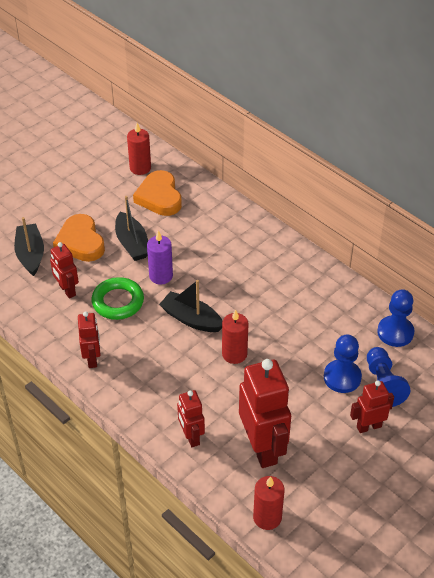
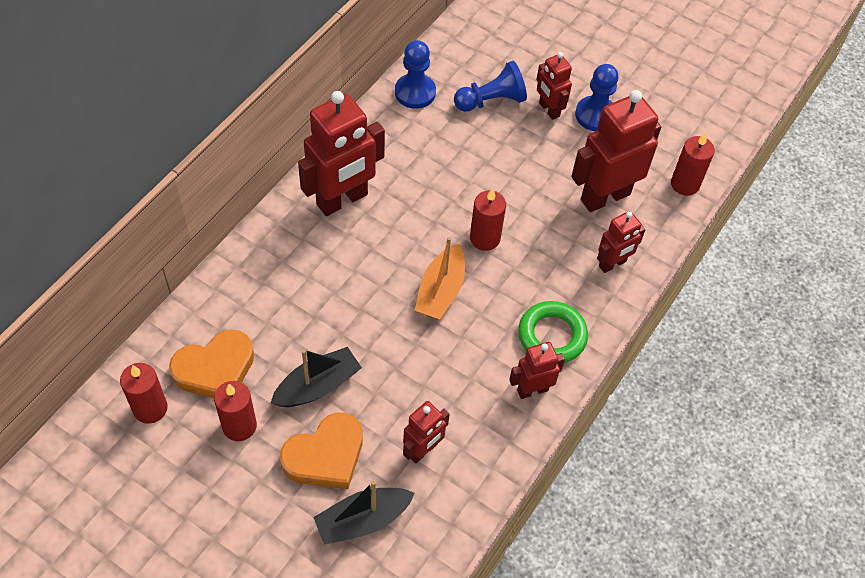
camera: 105 degrees left, 10 degrees up
green ring [91,277,144,320] -> green ring moved to [518,301,588,363]
purple candle [147,231,173,285] -> none
black boat [159,280,222,332] -> orange boat [415,237,465,319]
blue pawn [324,335,362,393] -> blue pawn moved to [575,64,619,131]
none -> red candle [214,381,257,441]
none -> red robot [298,91,385,216]

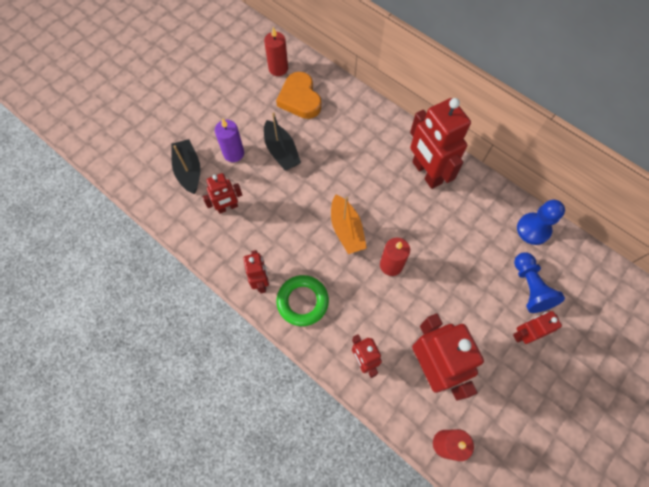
camera: 100 degrees right, 10 degrees up
red candle [214,381,257,441] -> none
orange heart [280,413,363,489] -> purple candle [215,118,244,162]
red robot [403,401,450,463] -> red robot turned 75 degrees counterclockwise [203,173,242,214]
orange boat [415,237,465,319] -> orange boat turned 135 degrees counterclockwise [331,195,367,254]
blue pawn [575,64,619,131] -> none

